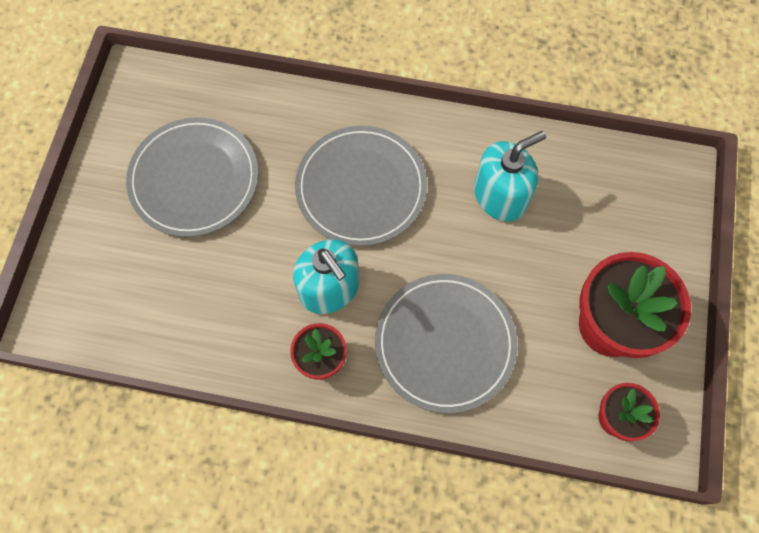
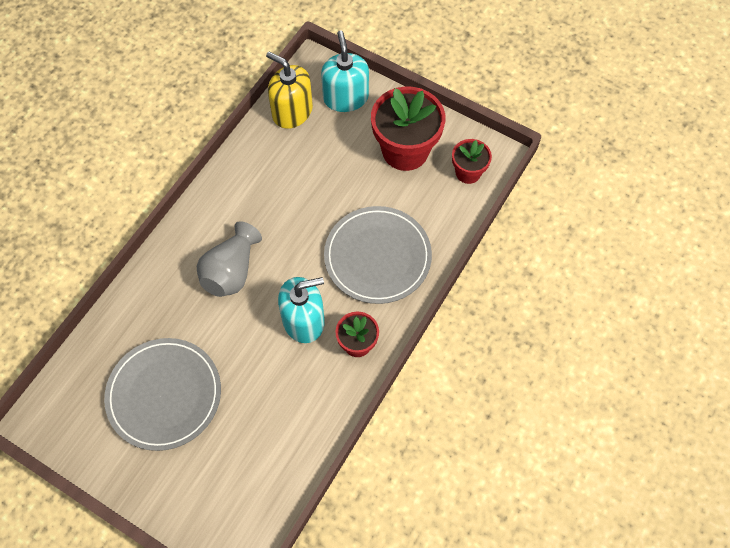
camera: 70 degrees left, 5 degrees down
grey plate [295,126,427,246] -> grey vase [197,221,262,297]
turquoise soap dispenser [474,131,546,221] -> turquoise soap dispenser moved to [321,30,369,112]
none -> yellow soap dispenser [266,52,313,129]

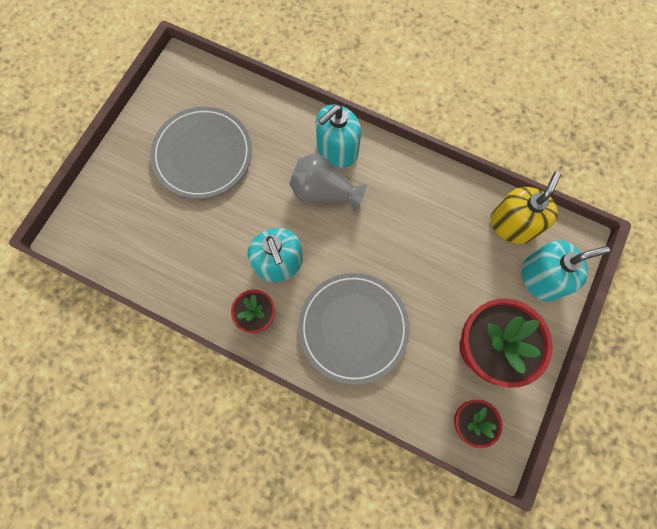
camera: 85 degrees right, 10 degrees up
none -> turquoise soap dispenser [316,105,361,168]

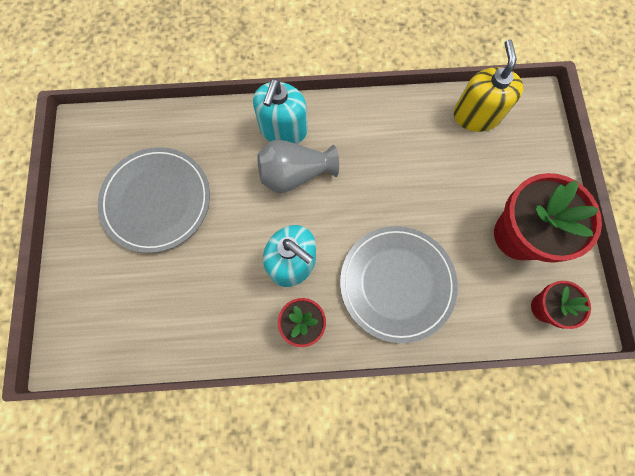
camera: 30 degrees left, 0 degrees up
turquoise soap dispenser [522,240,610,302] -> none

